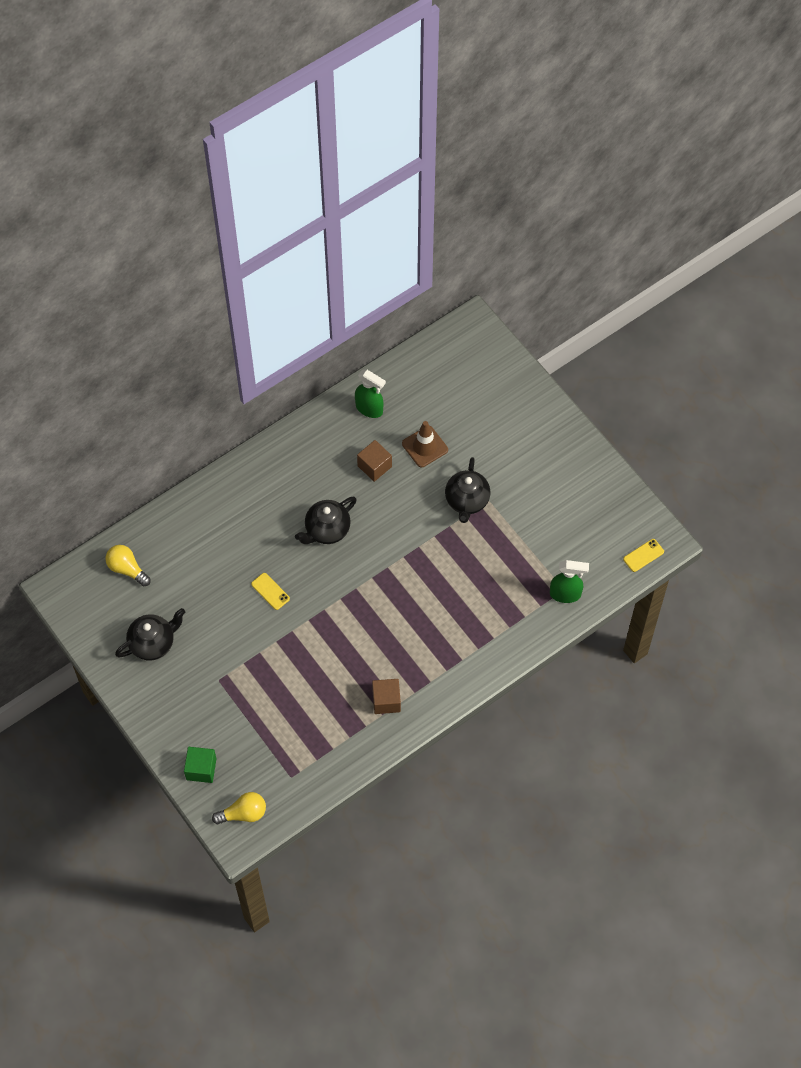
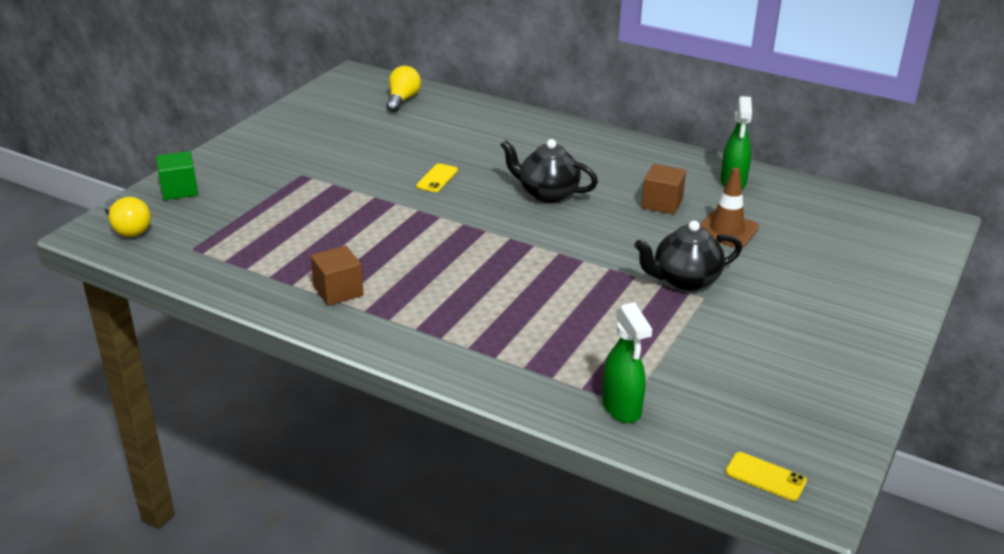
camera: 65 degrees right, 30 degrees down
black teapot [115,608,185,660] -> none

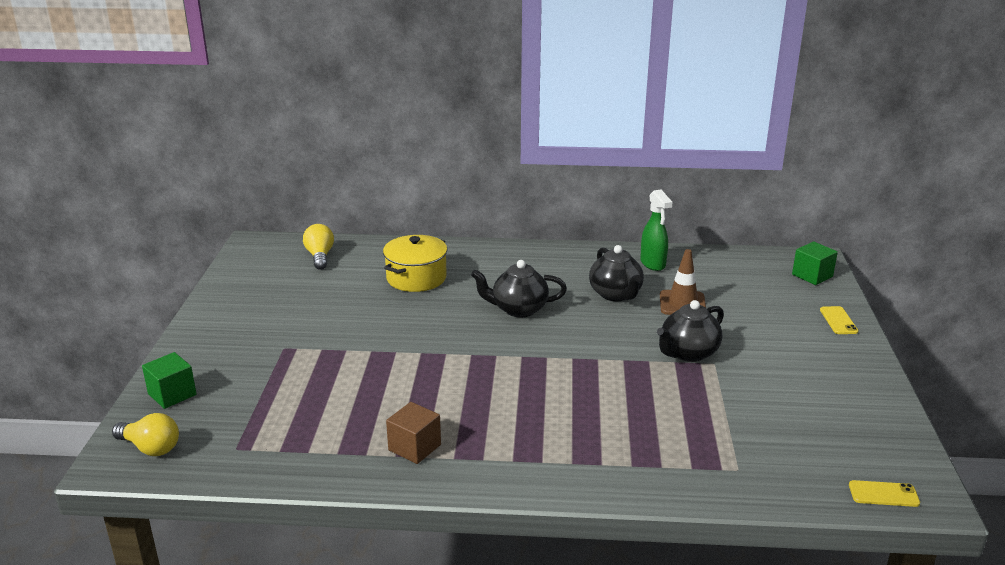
camera: 25 degrees left, 5 degrees down
yellow phone [416,163,458,192] -> yellow phone moved to [820,306,859,334]
green spray bottle [602,302,652,423] -> none
brown cube [642,164,686,215] -> black teapot [589,245,644,301]
none -> yellow pot [383,235,447,292]
none -> green cube [792,241,838,285]

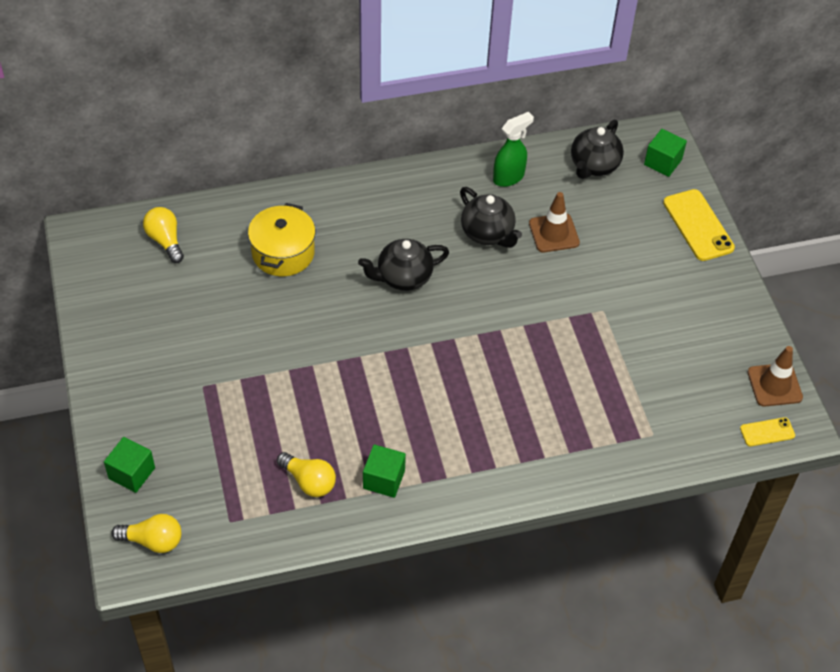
camera: 20 degrees left, 25 degrees up
brown cube [386,402,441,464] -> green cube [363,444,406,498]
green spray bottle [640,189,673,271] -> green spray bottle turned 90 degrees counterclockwise [493,112,534,187]
black teapot [657,300,724,362] -> black teapot moved to [571,120,624,179]
yellow phone [820,306,859,334] -> yellow phone [663,189,735,261], size x1.83
none -> yellow light bulb [277,452,336,497]
none -> brown traffic cone [748,346,803,407]

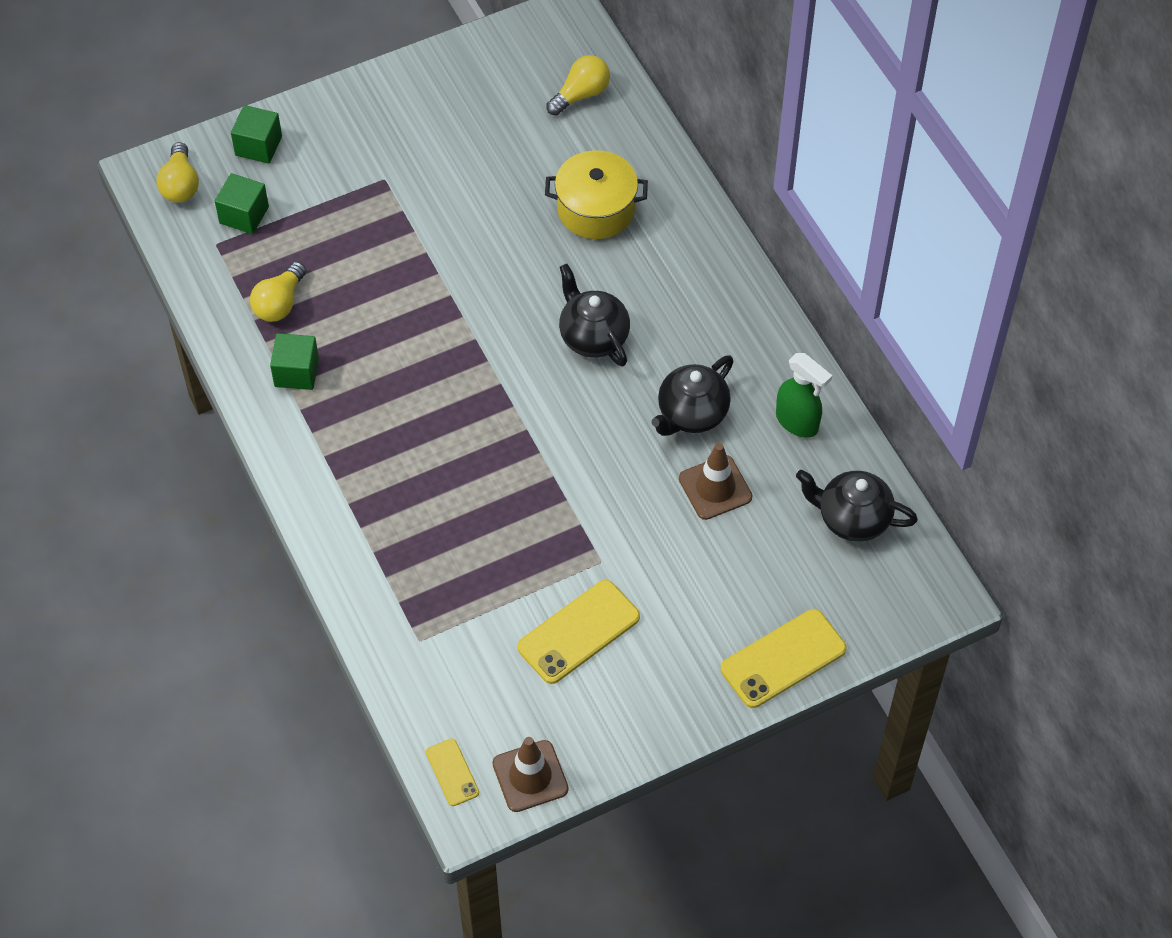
camera: 80 degrees right, 5 degrees up
green cube [644,129,687,177] -> green cube moved to [215,173,269,234]
none -> yellow phone [517,580,640,684]

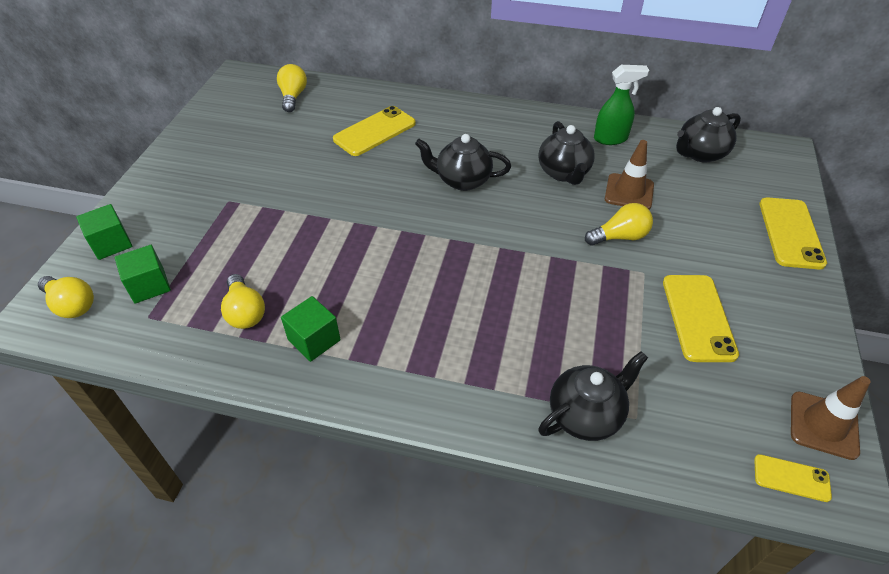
camera: 50 degrees left, 10 degrees down
yellow pot [545,150,648,239] -> yellow phone [333,106,416,156]
none -> black teapot [538,351,648,441]
none -> yellow light bulb [585,203,653,246]

